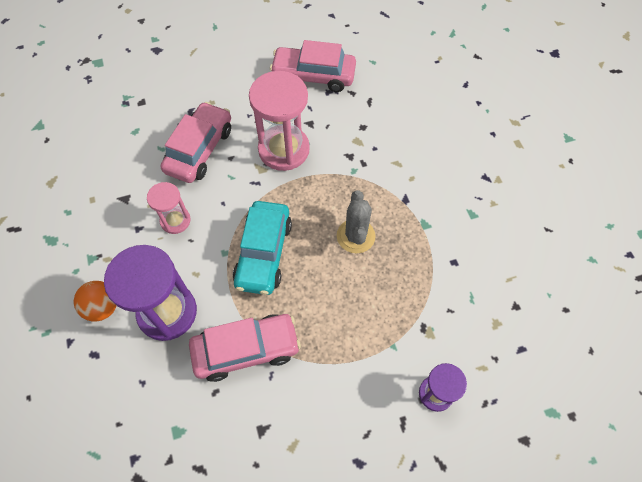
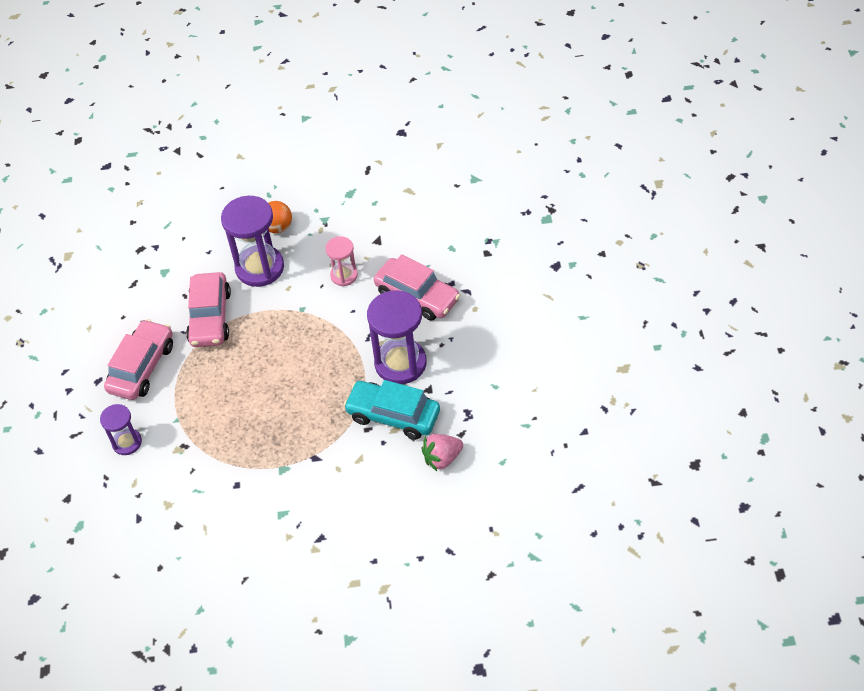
camera: 105 degrees right, 10 degrees down
turquoise car [233,201,292,295] -> turquoise car moved to [343,380,440,439]
pink hourglass [249,71,310,171] -> purple hourglass [367,290,427,384]
pink car [270,40,356,92] -> pink car moved to [104,319,173,400]
grey cactus [337,190,376,253] -> none
none -> pink strawberry [421,434,463,471]

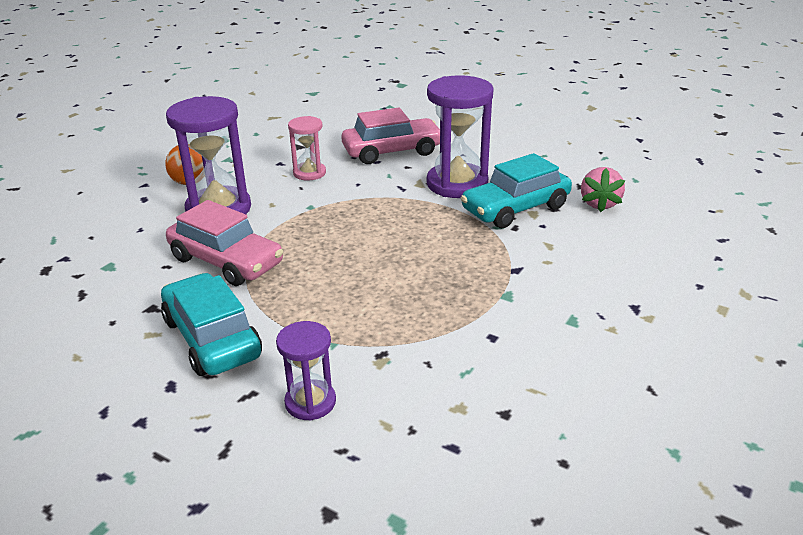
camera: 55 degrees left, 20 degrees down
pink car [104,319,173,400] -> turquoise car [161,273,262,376]

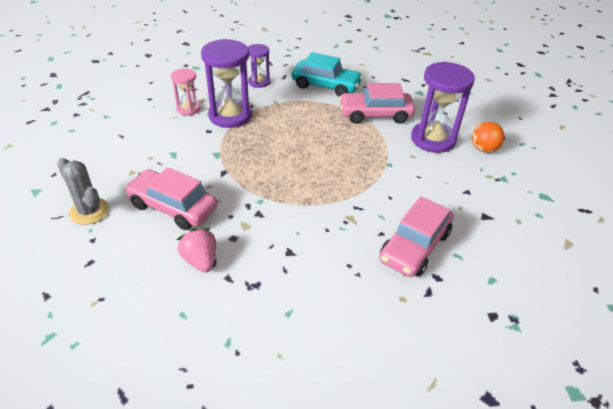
camera: 140 degrees right, 10 degrees up
pink hourglass [288,116,326,181] -> pink hourglass moved to [171,68,200,115]
purple hourglass [427,75,494,198] -> purple hourglass moved to [201,39,252,128]
turquoise car [461,153,572,228] -> none
none -> grey cactus [57,158,109,225]
none -> pink car [125,167,217,230]

